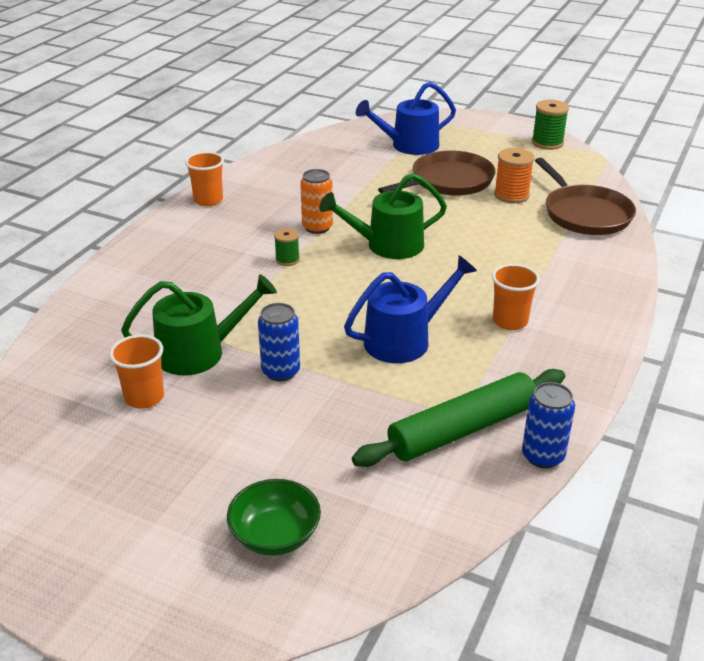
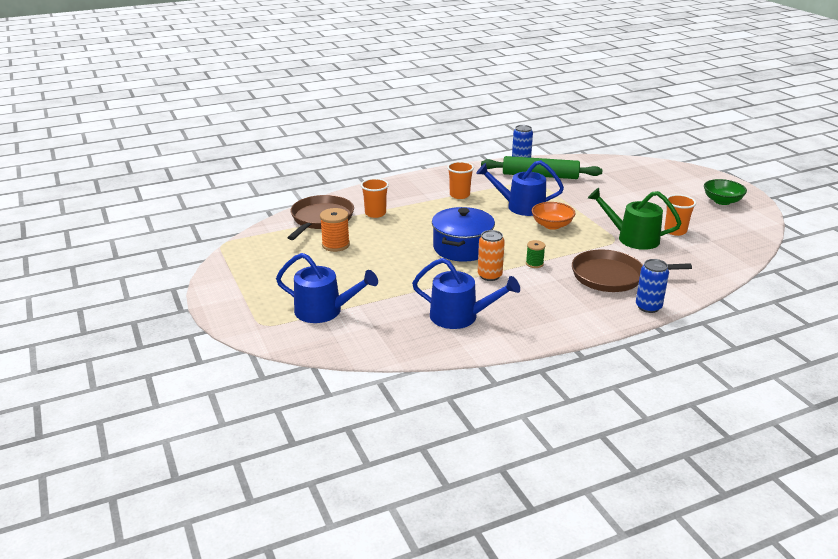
camera: 140 degrees left, 5 degrees down
orange cup [185,152,224,206] -> orange cup moved to [361,178,389,218]
green bowl [227,479,321,556] -> green bowl moved to [704,179,747,205]
blue can [258,303,300,381] -> blue can moved to [636,259,669,313]
green watering can [319,173,447,259] -> blue pot [432,207,495,262]
brown pan [378,150,496,196] -> brown pan moved to [572,250,692,292]
green spool [532,100,569,150] -> none
none -> blue watering can [412,258,520,329]
none -> orange bowl [532,202,575,230]

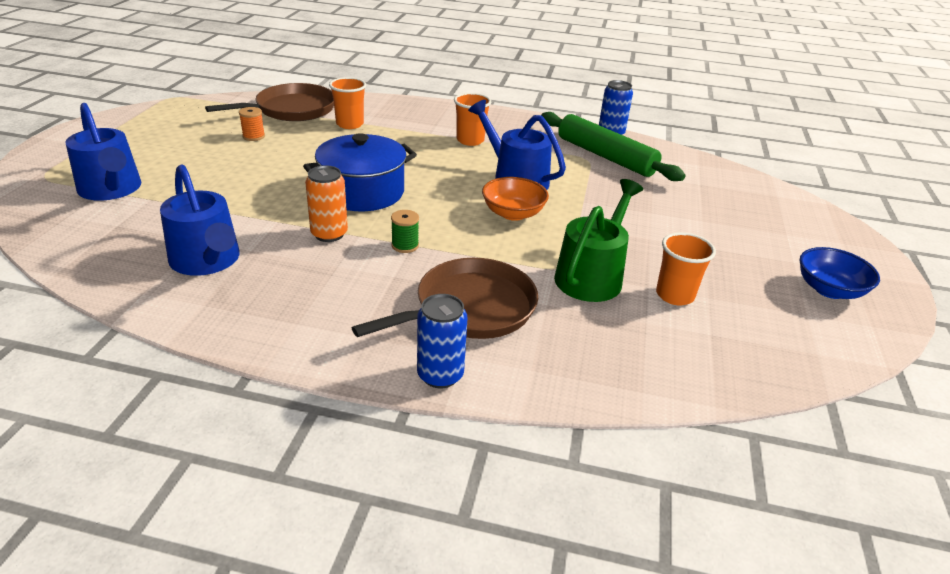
camera: 35 degrees right, 5 degrees up
orange spool [320,208,350,252] -> orange spool [239,107,265,141], size x0.62
brown pan [572,250,692,292] -> brown pan turned 105 degrees clockwise [352,258,538,339]
green watering can [588,188,682,250] -> green watering can turned 60 degrees clockwise [554,179,643,302]
green bowl [704,179,747,205] -> blue bowl [799,247,880,299]

